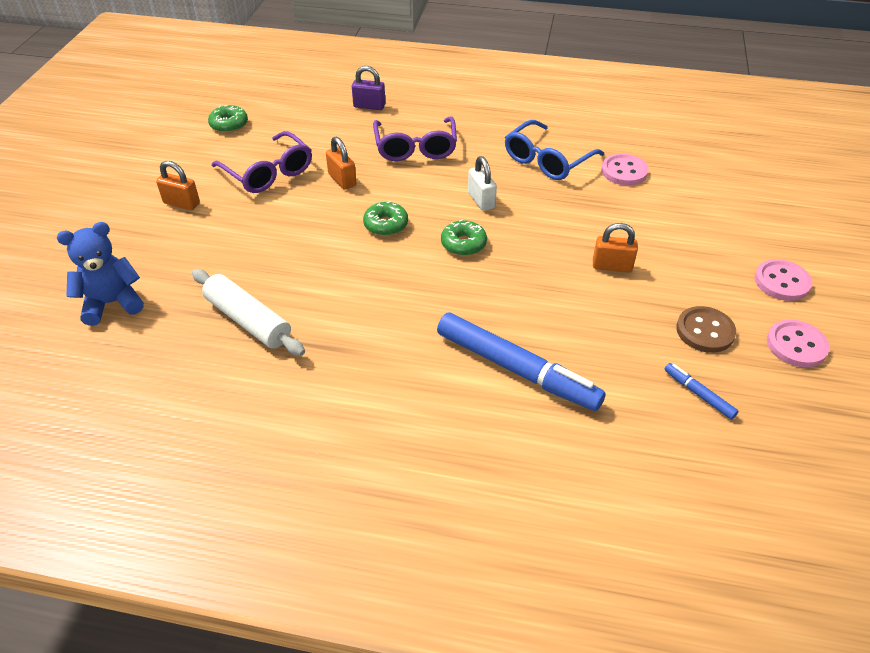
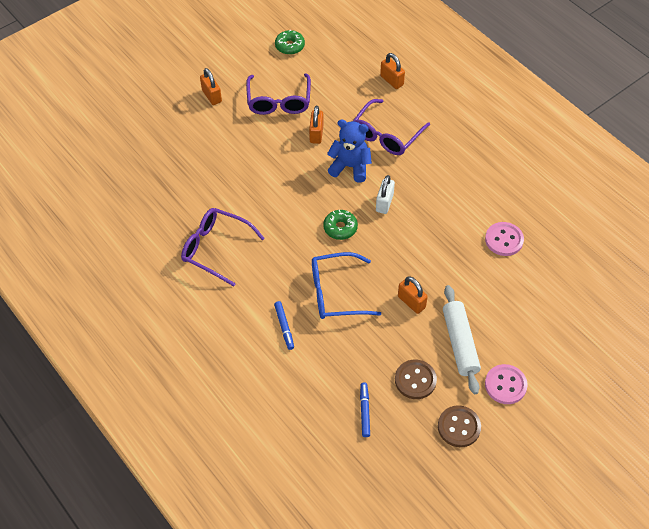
camera: 40 degrees right, 10 degrees up
blue teddy bear [57,222,144,326] -> blue teddy bear moved to [327,120,372,182]
white rolling pin [192,269,305,356] -> white rolling pin moved to [443,285,481,394]
purple padlock [352,66,385,110] -> orange padlock [380,53,405,89]
green donut [363,201,408,236] -> none
blue marker [437,313,606,411] -> blue marker [274,301,294,350], size x0.44
blue glasses [505,120,604,180] -> blue glasses moved to [312,252,381,319]
pink button [767,320,830,368] -> brown button [438,405,481,447]
none -> purple glasses [181,208,265,287]

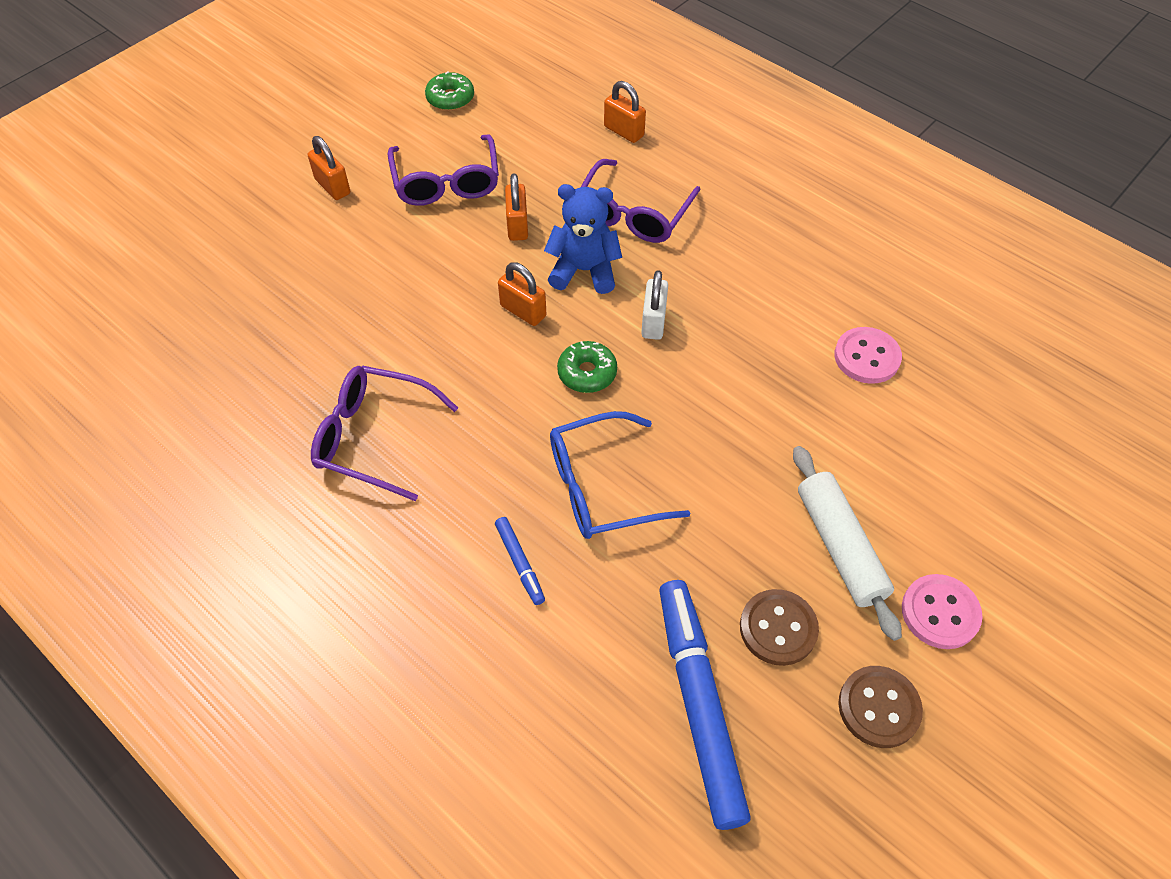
camera: 10 degrees left, 0 degrees up
blue marker [360,383,370,437] -> blue marker [659,580,751,830], size x2.27
orange padlock [398,276,428,314] -> orange padlock moved to [498,262,546,326]

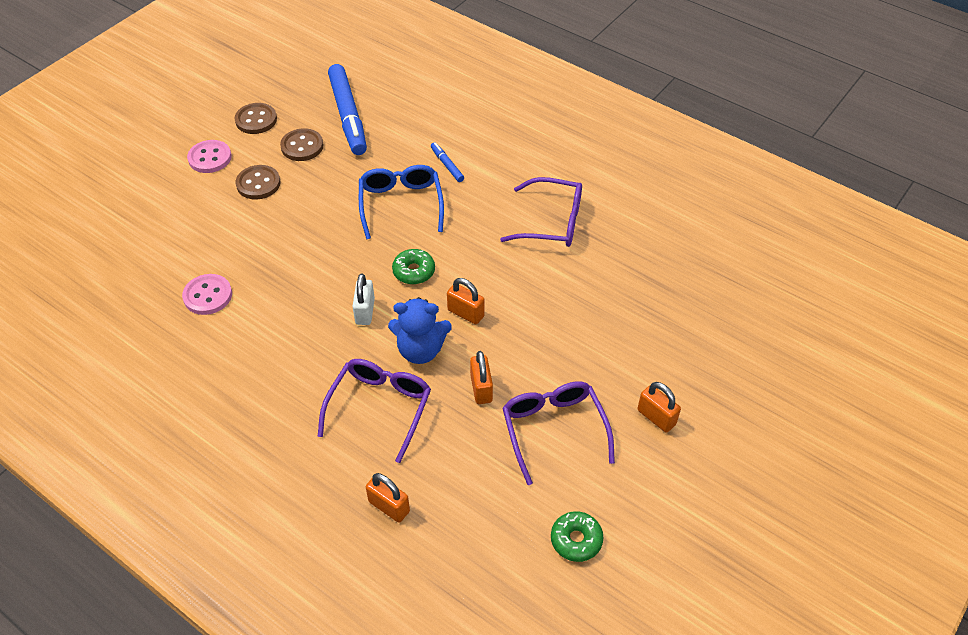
camera: 175 degrees right, 5 degrees down
blue glasses [550,411,691,539] -> blue glasses turned 75 degrees counterclockwise [359,165,444,239]
white rolling pin [793,446,902,641] -> brown button [236,165,280,200]

